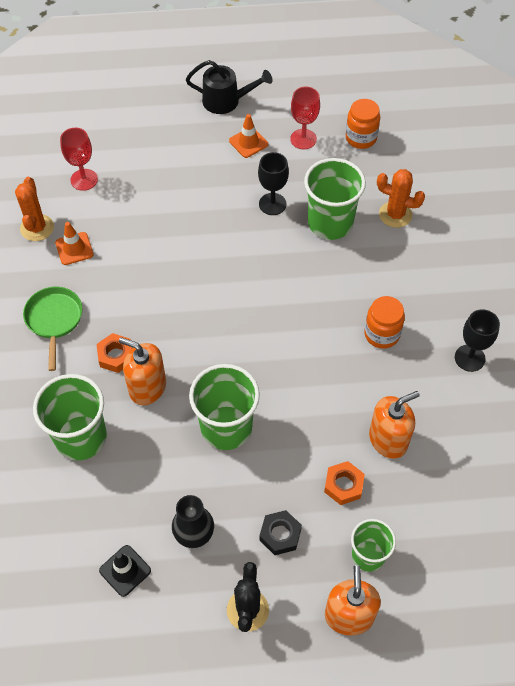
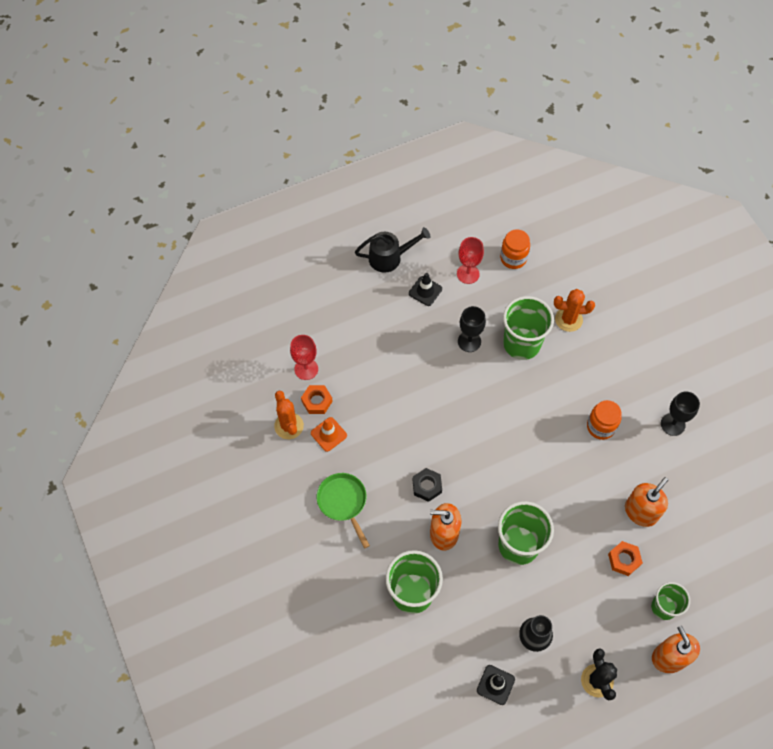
camera: 20 degrees left, 5 degrees up
orange nut [97,333,132,373] -> orange nut moved to [301,385,333,414]
orange traffic cone [229,114,268,158] -> black traffic cone [409,273,442,306]
black nut [259,510,302,555] -> black nut moved to [413,468,442,502]

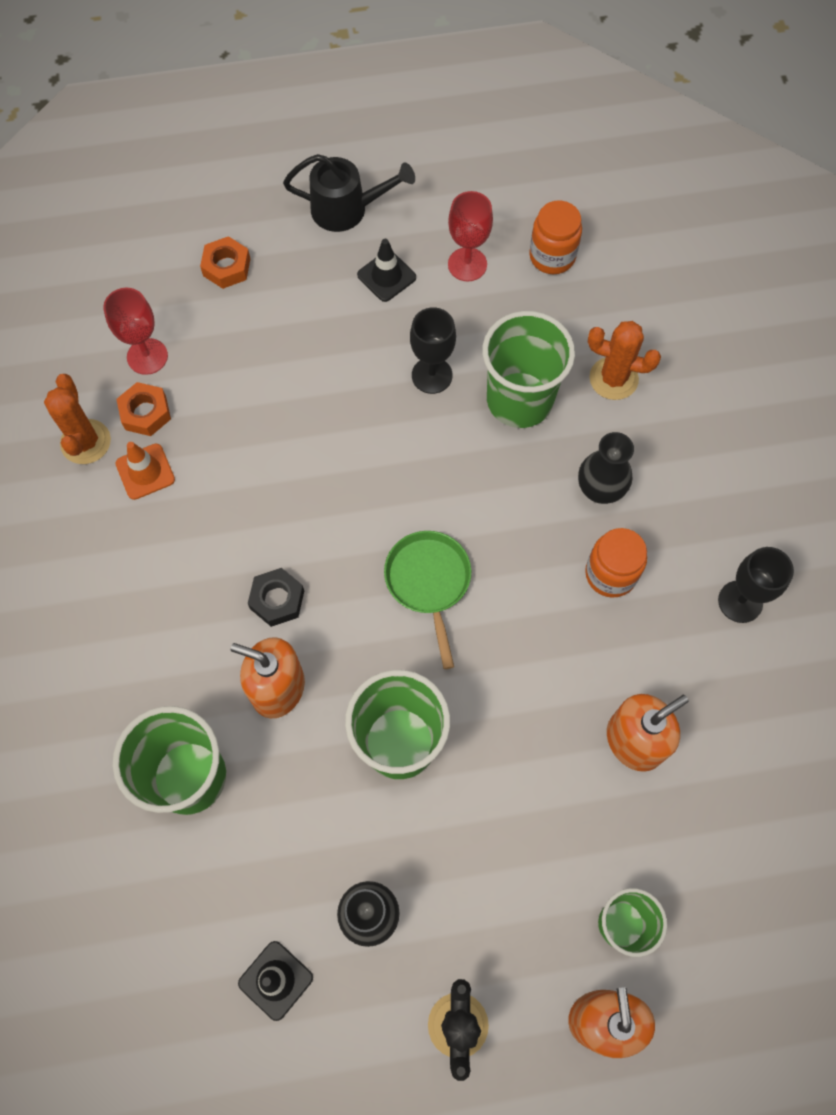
camera: 15 degrees right, 5 degrees up
green pan [317,473,370,548] -> green pan moved to [384,531,471,669]
orange nut [608,541,643,576] -> orange nut moved to [200,236,250,289]
none -> black vase [578,432,634,504]

